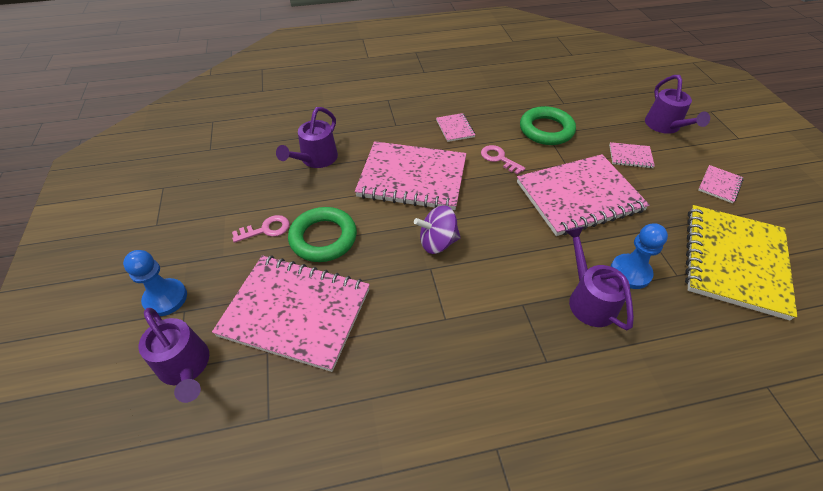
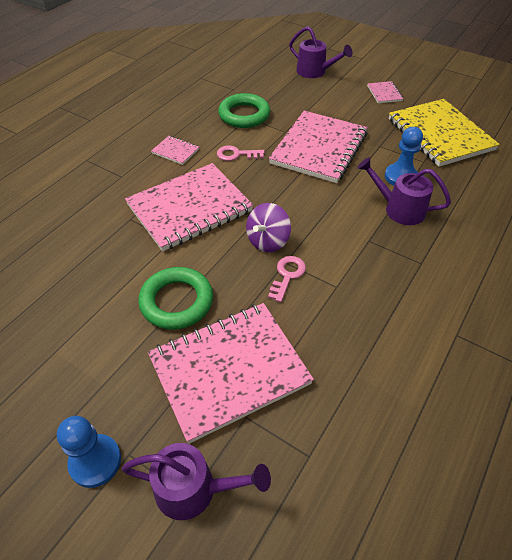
camera: 45 degrees left, 0 degrees up
pink key [232,215,290,243] -> pink key moved to [268,256,306,302]
purple watering can [276,107,338,168] -> none
pink notebook [609,142,655,168] -> none

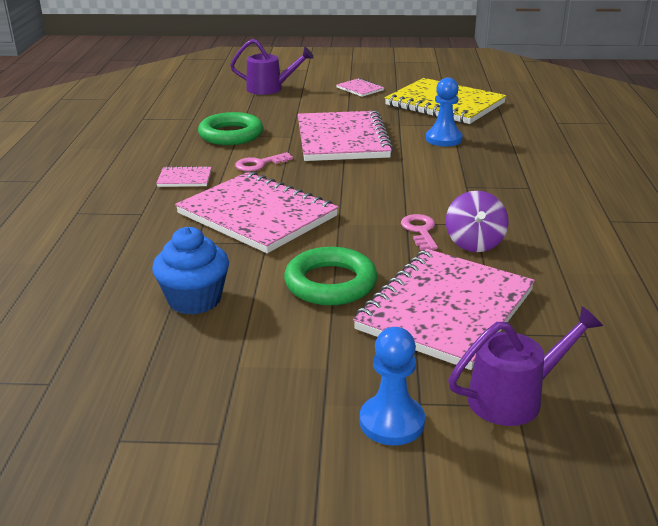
camera: 30 degrees left, 20 degrees down
pink notebook [125,163,253,252] -> pink notebook turned 75 degrees counterclockwise [175,172,339,253]
purple spinning top [246,203,291,252] -> purple spinning top moved to [446,191,509,252]
purple watering can [357,157,451,225] -> none
none -> blue cupcake [152,227,229,315]

